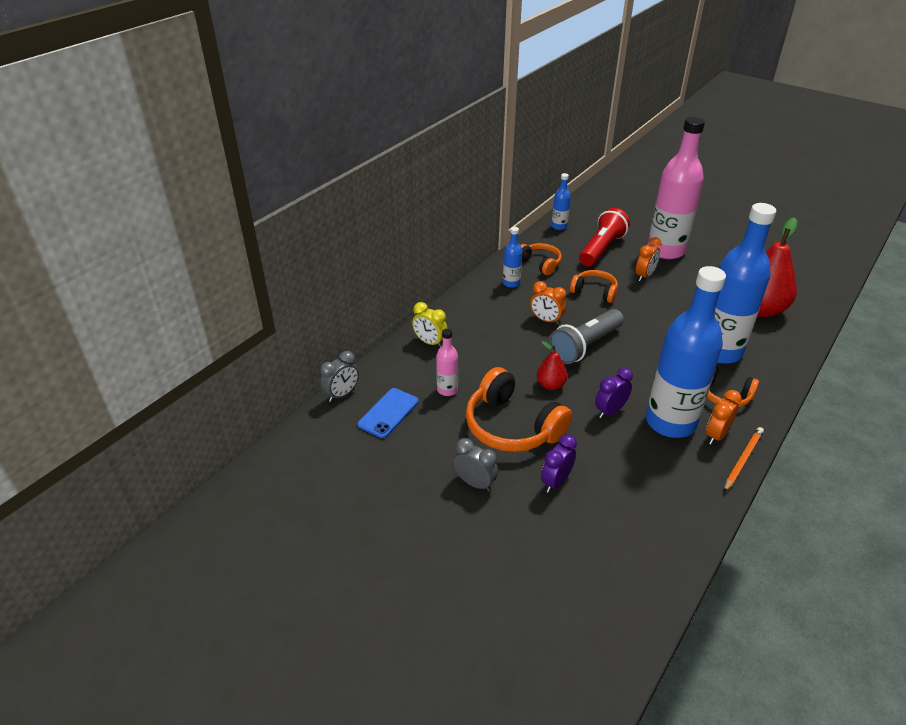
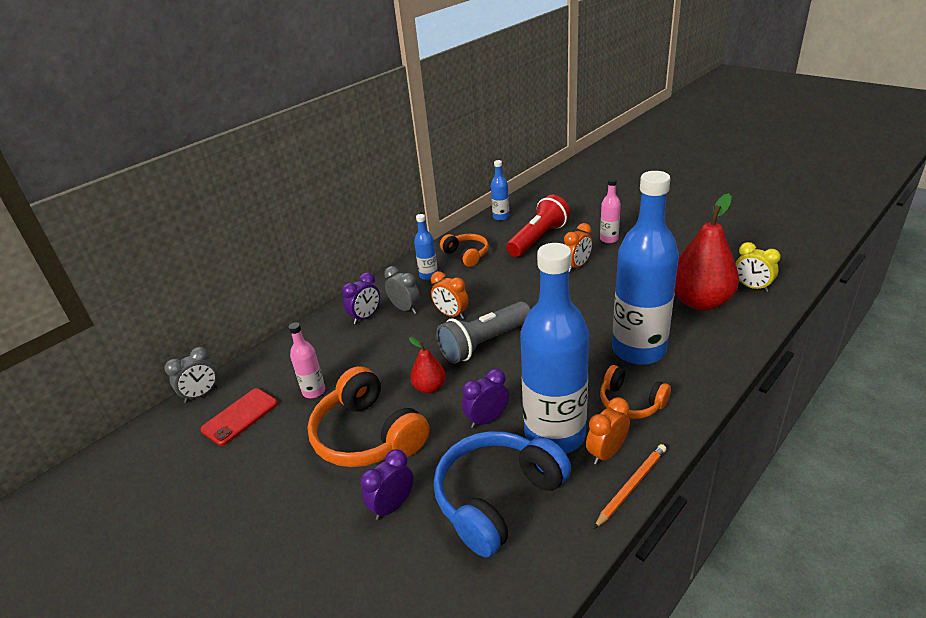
camera: 10 degrees right, 5 degrees down
blue phone [358,388,419,438] -> red phone [200,388,278,446]
yellow clock [412,302,448,347] -> yellow clock moved to [735,242,781,292]
grey clock [454,438,498,491] -> grey clock moved to [384,266,420,314]
orange headphones [570,270,618,303] -> none
pink bottle [648,117,705,259] -> pink bottle [600,178,621,243], size x0.44
none -> purple clock [342,272,380,324]
none -> blue headphones [434,431,571,557]

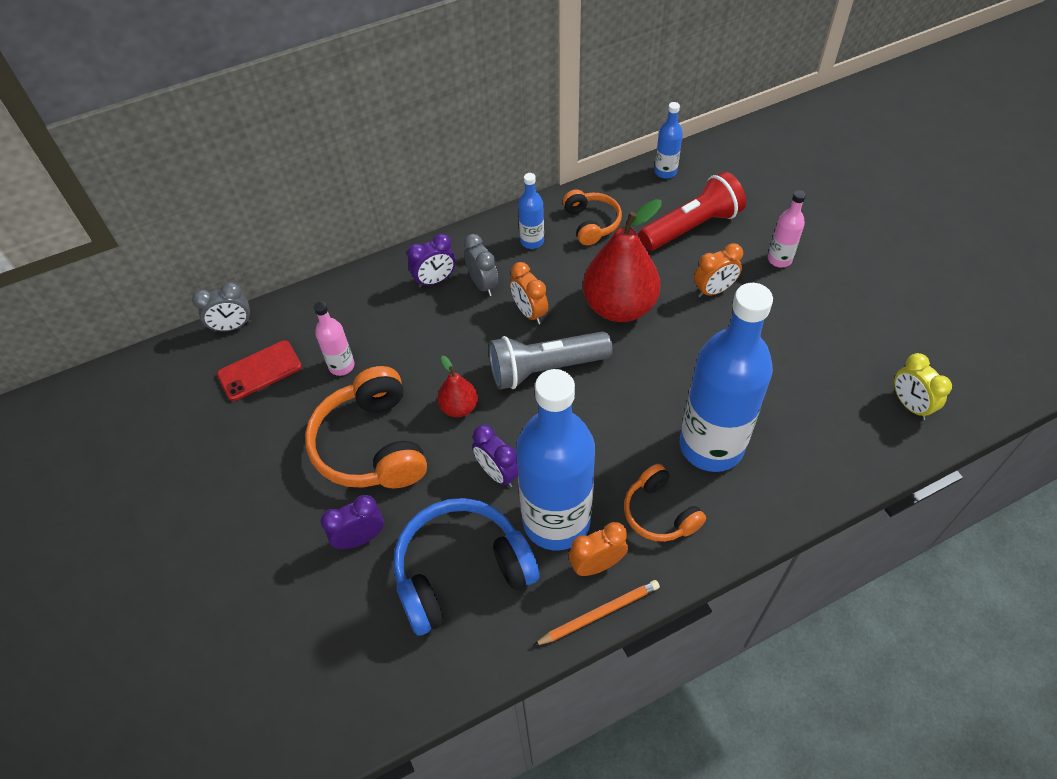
camera: 20 degrees right, 20 degrees up
purple clock [462,368,509,428] -> purple clock turned 120 degrees counterclockwise [472,425,518,487]
red pear [674,193,739,311] -> red pear moved to [583,199,662,322]

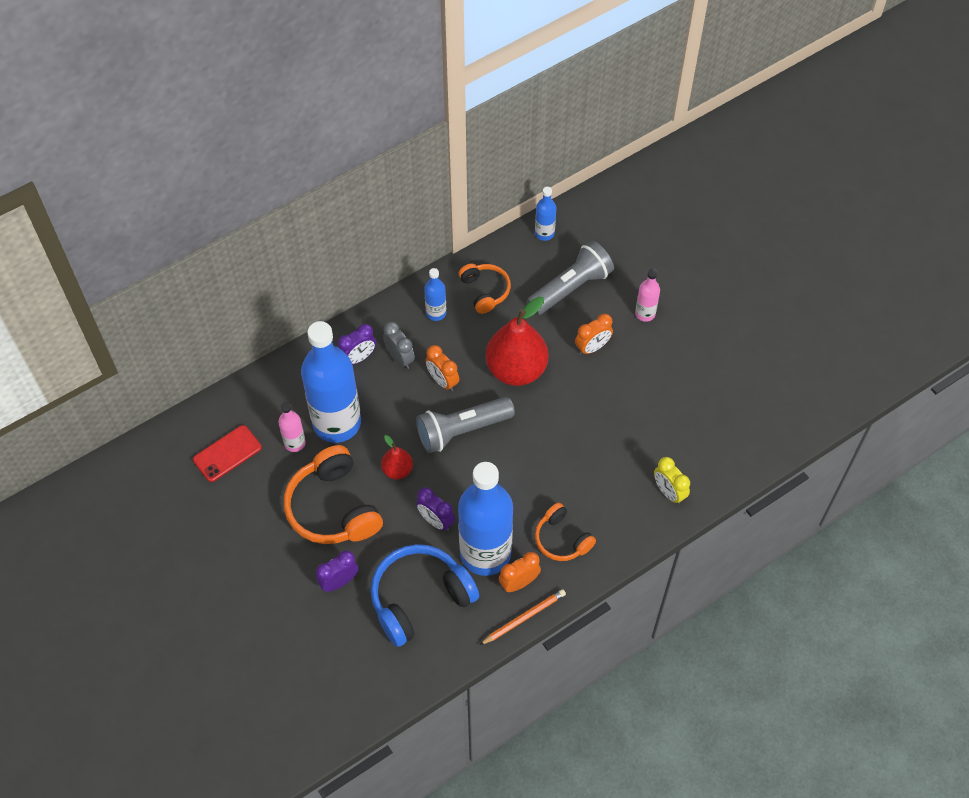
camera: 10 degrees left, 5 degrees up
grey clock [192,282,251,332] -> none
red flashlight [639,172,746,250] -> grey flashlight [527,241,614,315]
blue bottle [680,283,773,472] -> blue bottle moved to [301,321,361,443]
yellow clock [894,353,952,420] -> yellow clock moved to [654,457,690,505]

